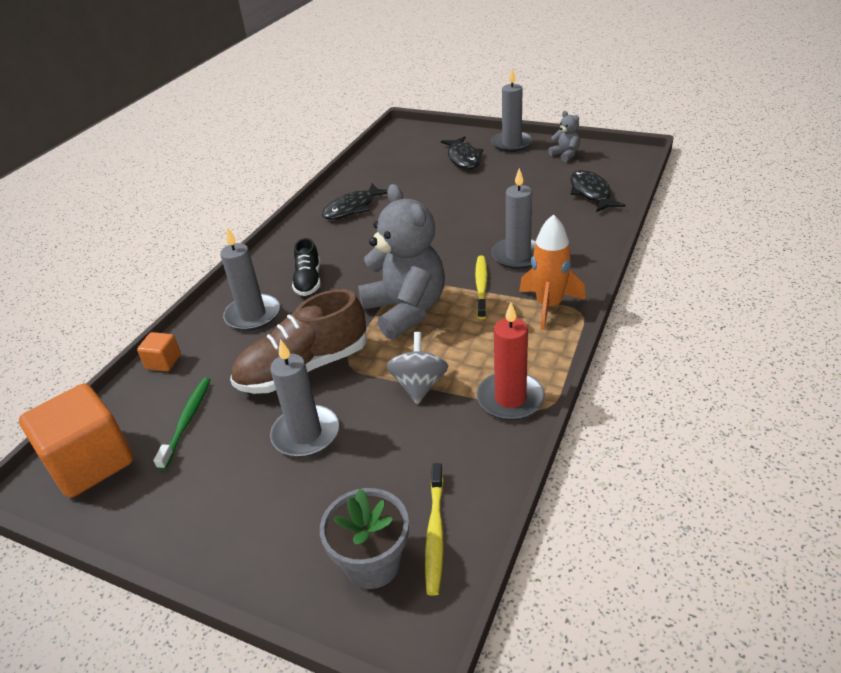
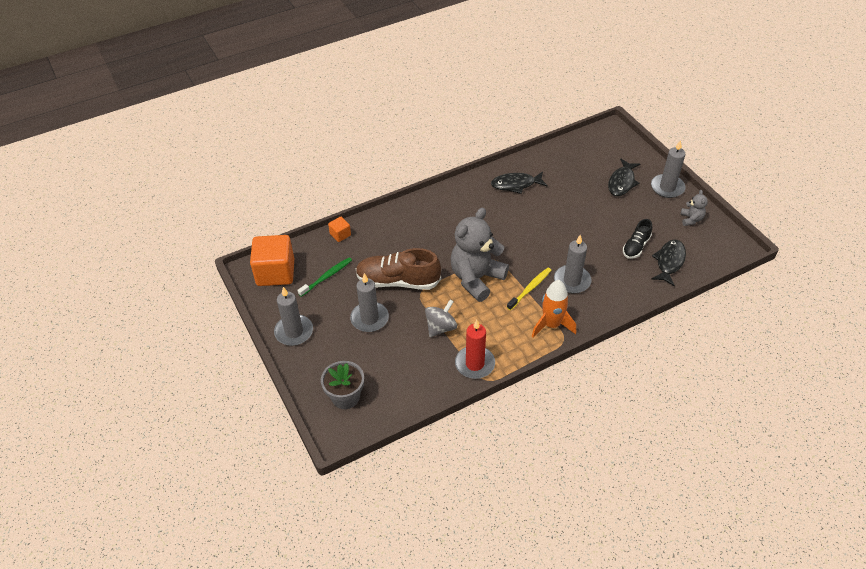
camera: 35 degrees right, 10 degrees up
grey candle [220,227,280,331] -> grey candle moved to [274,287,313,346]
black shoe [292,238,321,296] -> black shoe moved to [623,219,652,259]
grey teddy bear [358,184,445,340] -> grey teddy bear turned 150 degrees counterclockwise [450,208,509,302]
yellow toothbrush [425,463,444,596] -> none

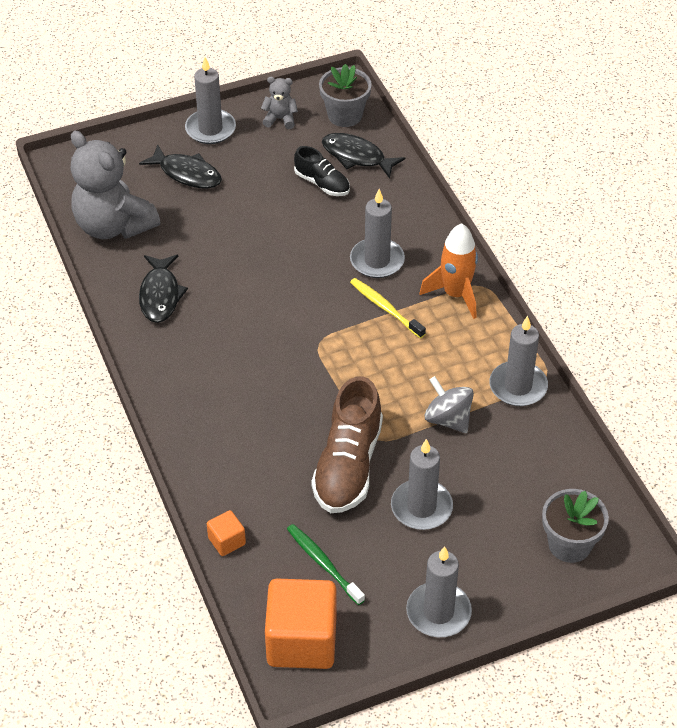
camera: 85 degrees left, 0 degrees up
grey teddy bear [450,208,509,302] -> grey teddy bear moved to [71,131,160,239]
red candle [455,320,495,379] -> grey candle [489,316,548,406]
none -> grey flower pot [319,64,372,127]

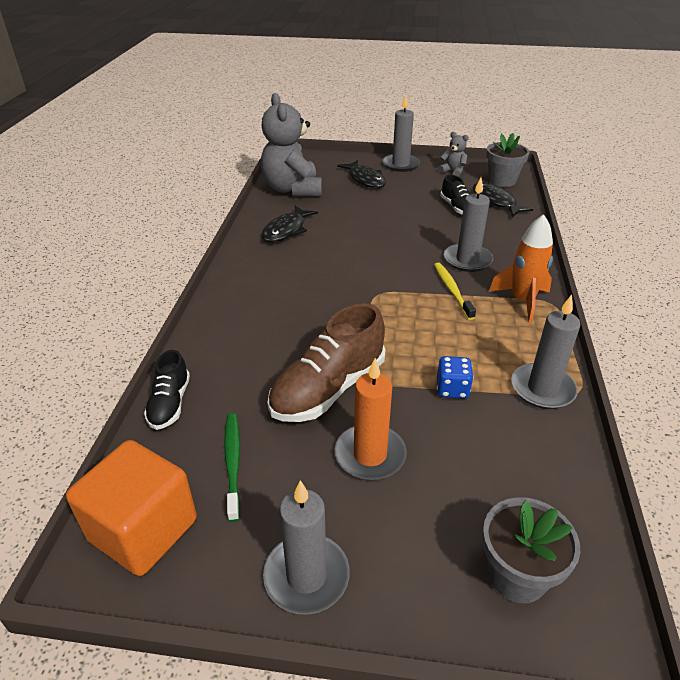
camera: 30 degrees right, 10 degrees down
orange cube [207,510,246,556] -> black shoe [144,350,190,430]
grey candle [391,439,453,530] -> orange candle [334,358,407,480]
grey spinning top [425,376,474,433] -> blue dice [437,356,473,398]

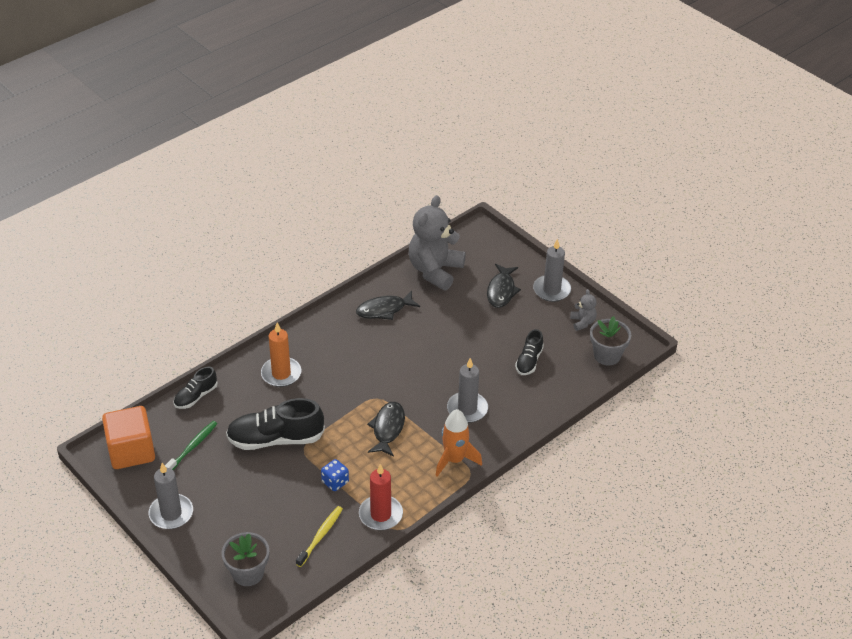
camera: 40 degrees right, 5 degrees up
brown shoe [267,303,386,422] -> black shoe [226,398,325,450]
orange candle [334,358,407,480] -> orange candle moved to [261,323,301,387]
yellow toothbrush [434,263,476,320] -> yellow toothbrush moved to [296,506,343,567]
black fish [473,183,533,217] -> black fish moved to [367,402,405,457]
grey candle [511,294,580,409] -> red candle [359,464,403,530]

